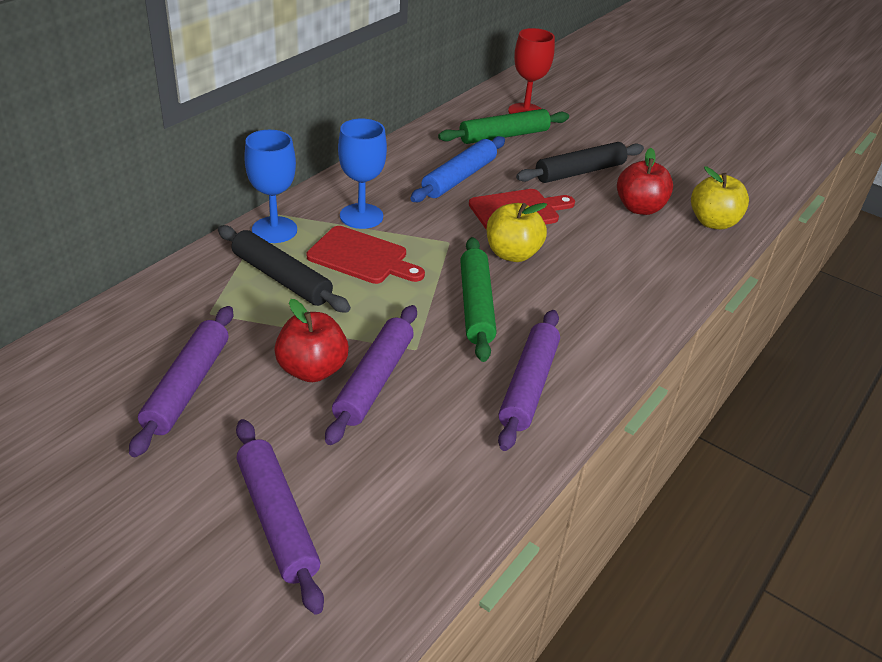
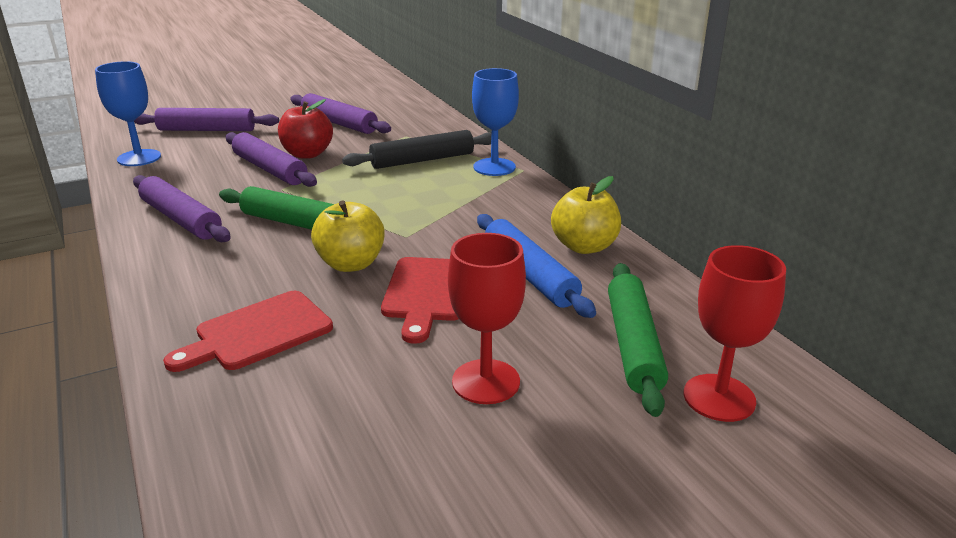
camera: 120 degrees right, 10 degrees down
red cutting board [307,226,425,284] -> red cutting board moved to [163,291,333,372]
blue goblet [338,118,387,229] -> blue goblet moved to [95,61,161,166]
black rolling pin [516,142,644,183] -> red goblet [448,233,526,404]
red apple [617,148,673,215] -> none
yellow apple [691,166,749,230] -> yellow apple moved to [551,176,621,254]

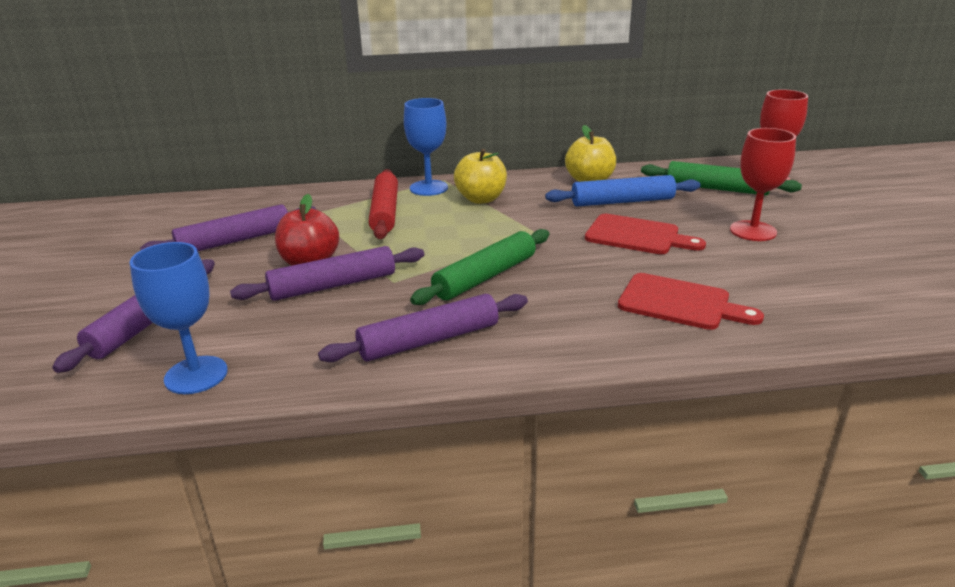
camera: 70 degrees left, 0 degrees up
red cutting board [163,291,333,372] -> red cutting board turned 45 degrees counterclockwise [618,273,764,330]
yellow apple [311,200,385,272] -> yellow apple moved to [454,149,507,204]
black rolling pin [342,130,492,169] -> red rolling pin [369,169,398,239]

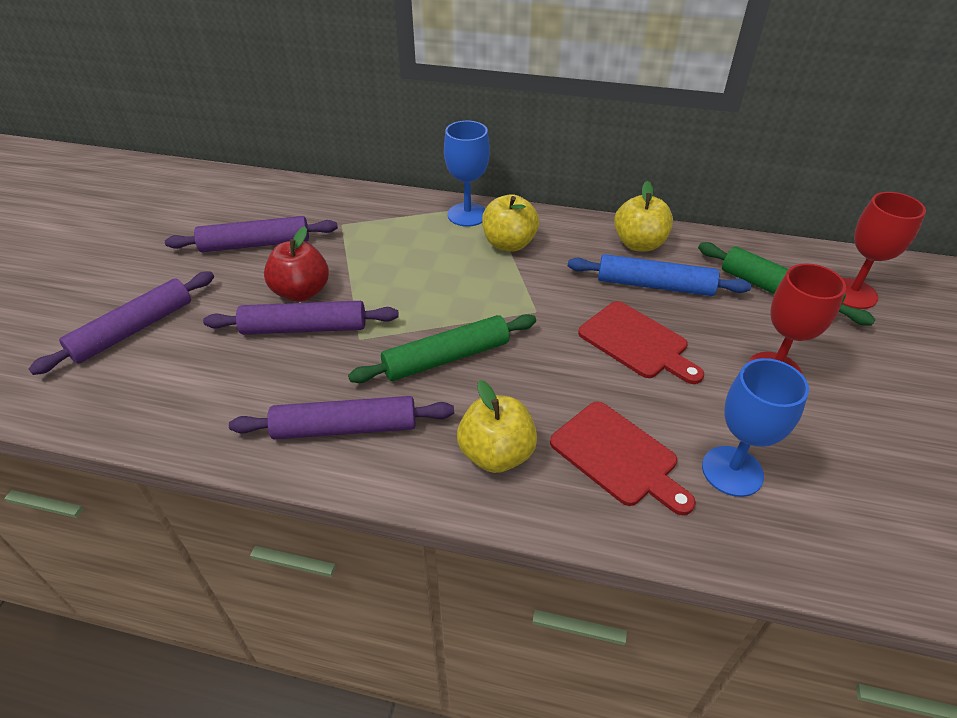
camera: 20 degrees right, 15 degrees up
blue goblet [130,242,228,394] -> blue goblet moved to [702,358,809,497]
red rolling pin [369,169,398,239] -> none
none -> yellow apple [457,380,537,473]

